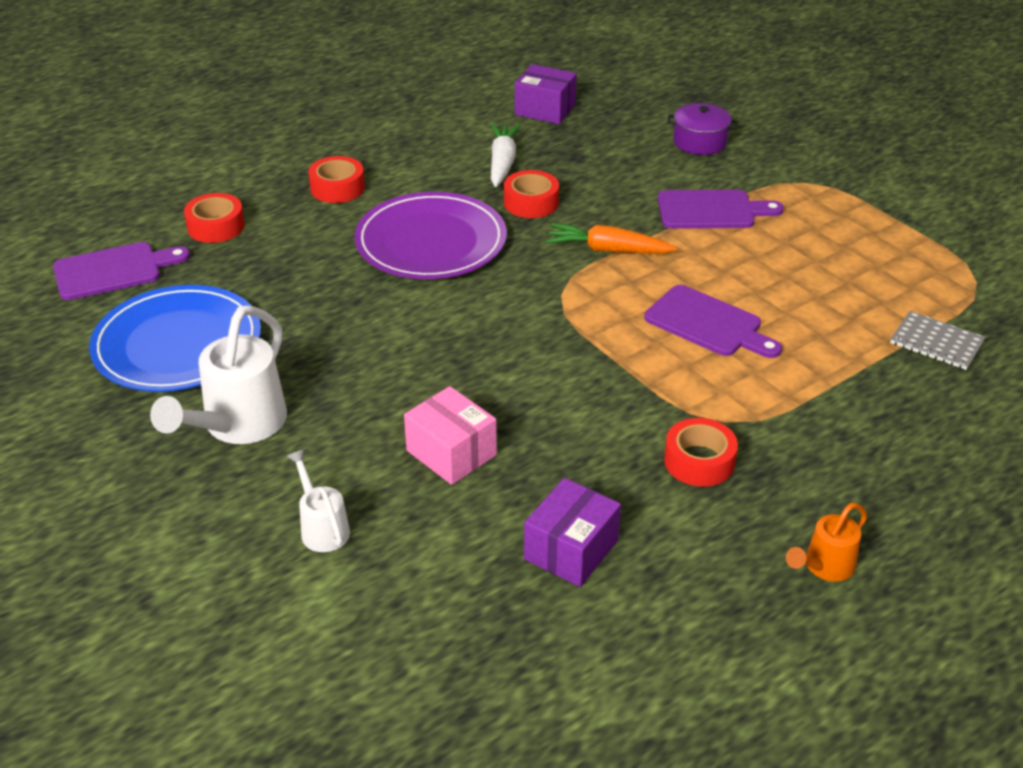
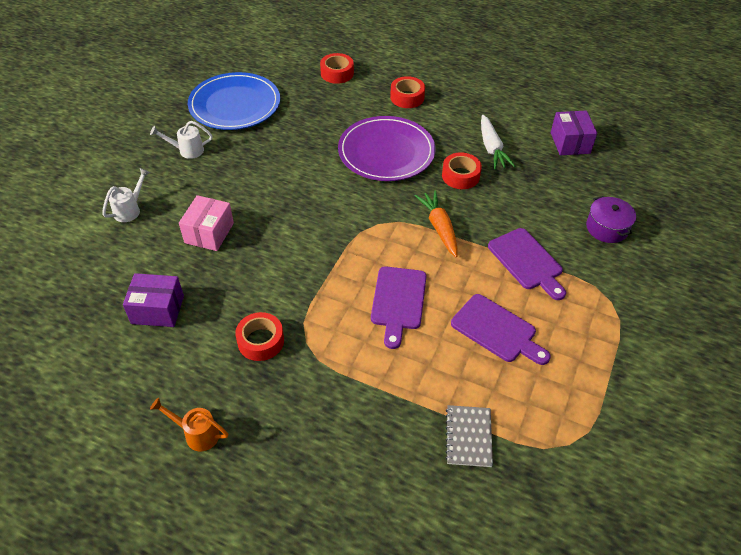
camera: 60 degrees right, 10 degrees up
purple cutting board [53,242,190,300] -> purple cutting board moved to [451,294,551,365]
white watering can [150,305,287,444] -> white watering can [150,121,213,159], size x0.55
white carrot [491,124,521,187] -> white carrot turned 105 degrees clockwise [481,115,515,169]

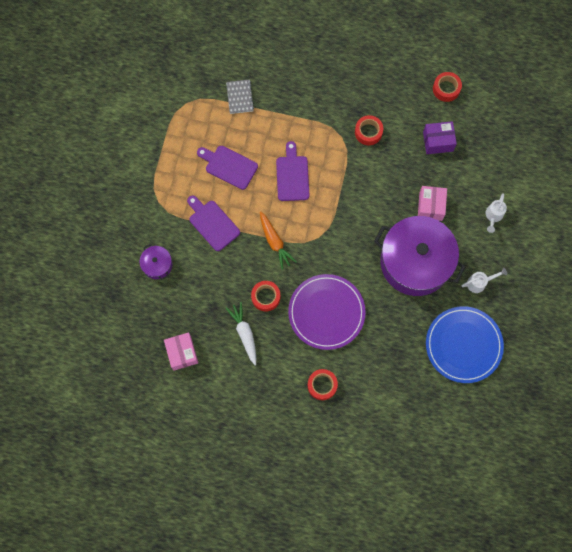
camera: 170 degrees right, 25 degrees up
orange watering can [150,398,228,451] -> none
red tape [320,53,354,84] -> red tape moved to [433,72,462,102]
purple box [551,111,597,155] -> pink box [164,332,198,371]
none -> purple pot [374,216,466,296]

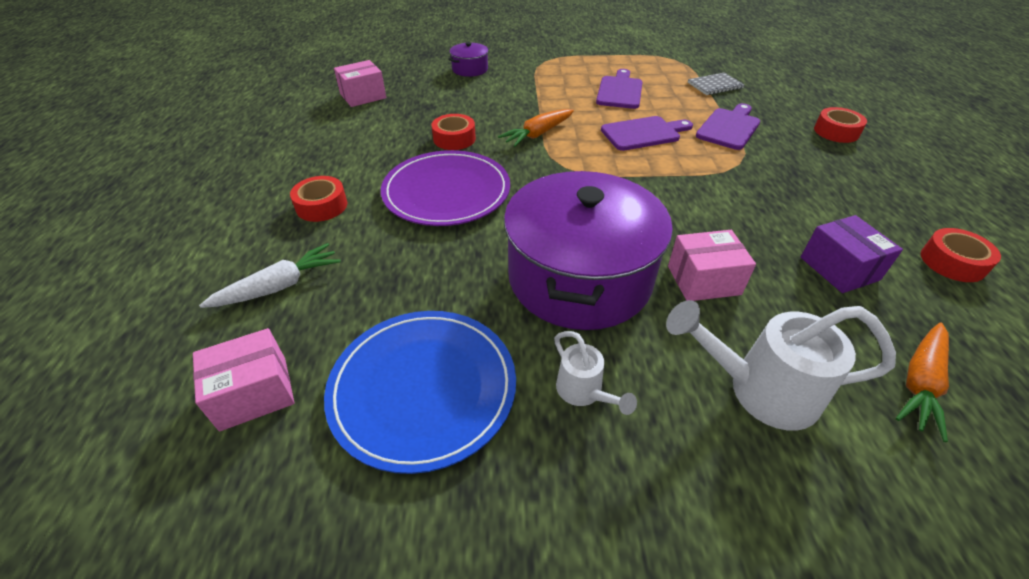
camera: 75 degrees right, 30 degrees down
purple cutting board [187,196,240,251] -> purple cutting board moved to [696,103,760,150]
white carrot [226,302,256,365] -> white carrot moved to [199,243,341,308]
red tape [355,115,383,145] -> red tape moved to [814,107,867,143]
white watering can [486,193,507,233] -> white watering can [666,300,896,431], size x1.83
none -> pink box [193,328,294,431]
none -> orange carrot [896,322,949,442]

